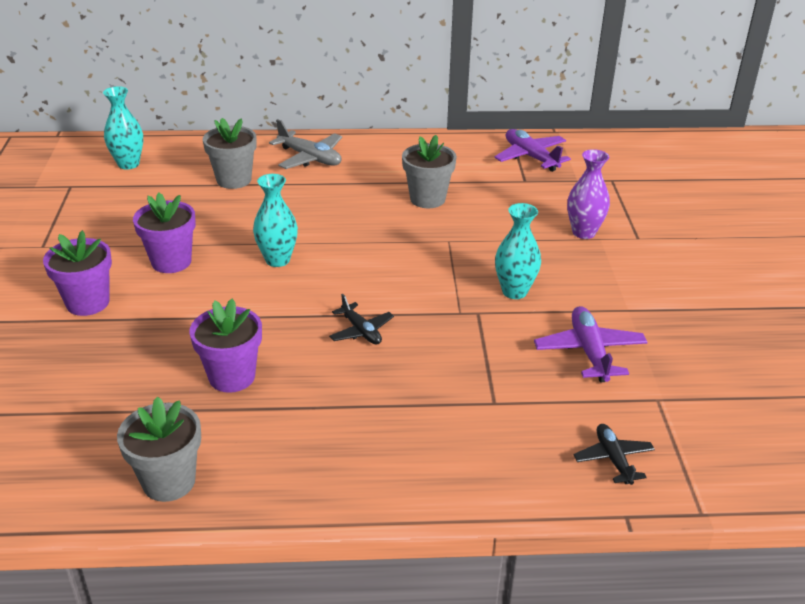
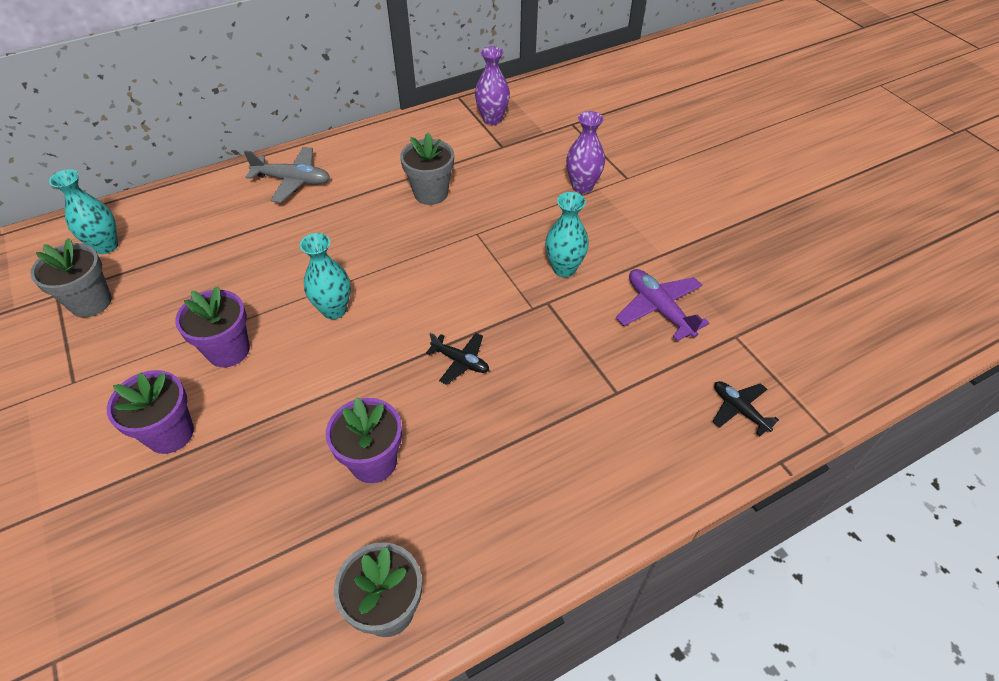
camera: 25 degrees left, 15 degrees up
grey flower pot [203,118,256,189] -> grey flower pot moved to [31,238,112,317]
purple plane [494,129,571,172] -> purple vase [475,46,510,125]

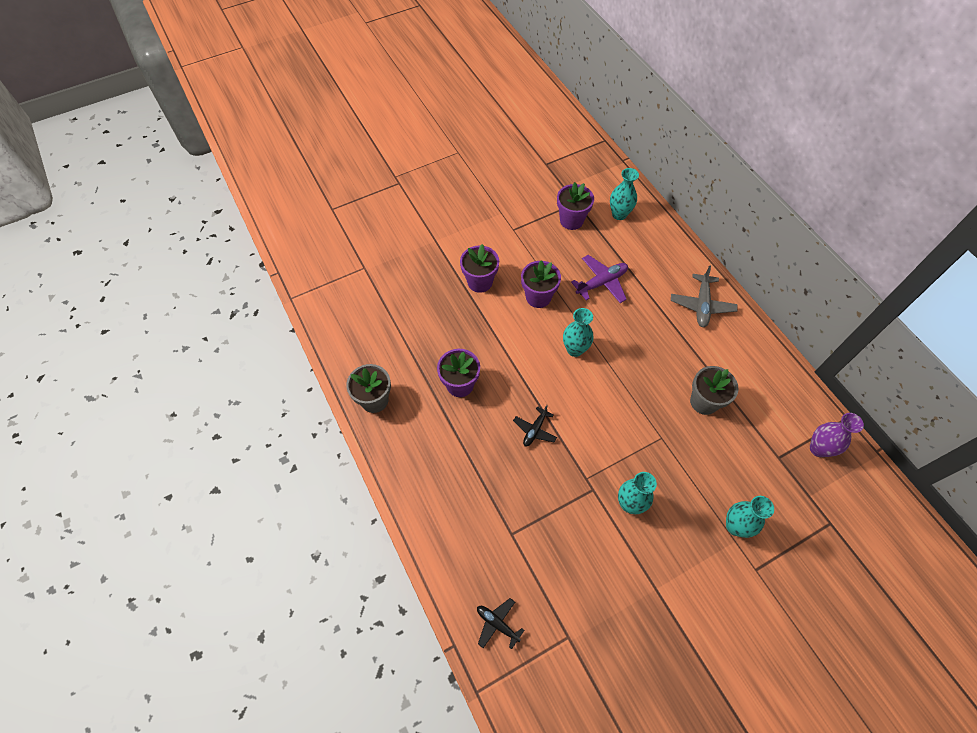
camera: 90 degrees right, 10 degrees up
grey flower pot [31,238,112,317] -> purple flower pot [557,182,594,230]
purple vase [566,111,605,194] -> turquoise vase [726,496,774,538]
purple plane [616,269,710,341] -> purple plane moved to [571,255,628,303]
black plane [713,381,779,436] -> black plane turned 105 degrees counterclockwise [477,598,525,649]

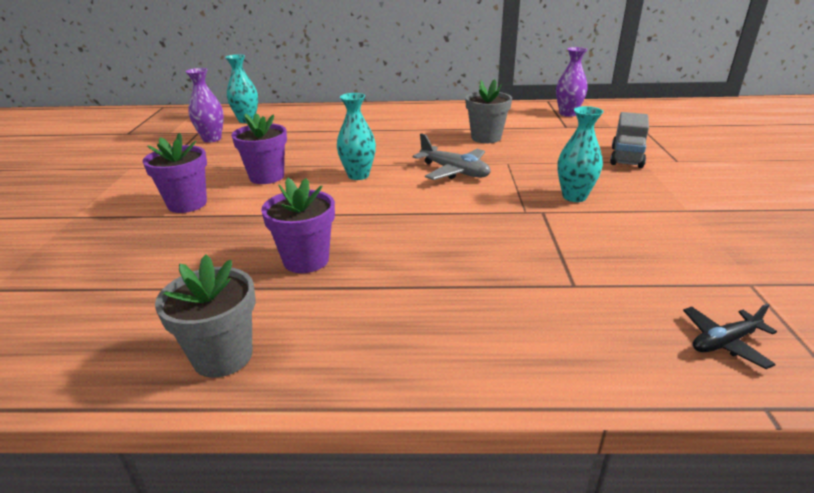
camera: 60 degrees left, 30 degrees down
black plane [513,405,557,447] -> none
purple flower pot [557,182,594,230] -> purple vase [185,68,224,142]
purple plane [571,255,628,303] -> none
grey plane [671,265,738,327] -> grey plane moved to [413,133,491,180]
turquoise vase [726,496,774,538] -> grey truck [610,112,649,168]

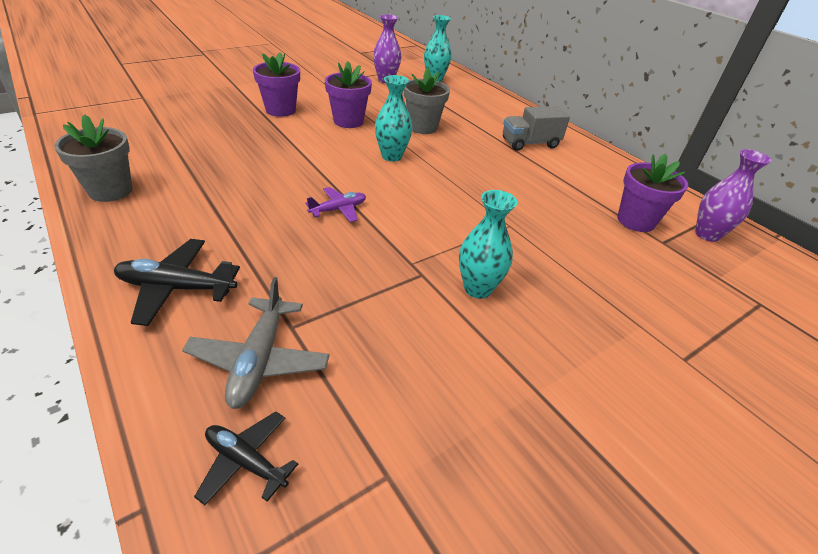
camera: 50 degrees right, 10 degrees up
purple flower pot [261,178,335,273] -> purple flower pot moved to [617,154,688,232]
grey plane [413,133,491,180] -> grey plane moved to [182,277,330,409]
grey flower pot [465,79,512,143] -> grey flower pot moved to [404,68,450,134]
grey truck [610,112,649,168] -> grey truck moved to [503,106,570,151]
none -> black plane [114,239,240,326]
none -> purple plane [305,187,366,222]

